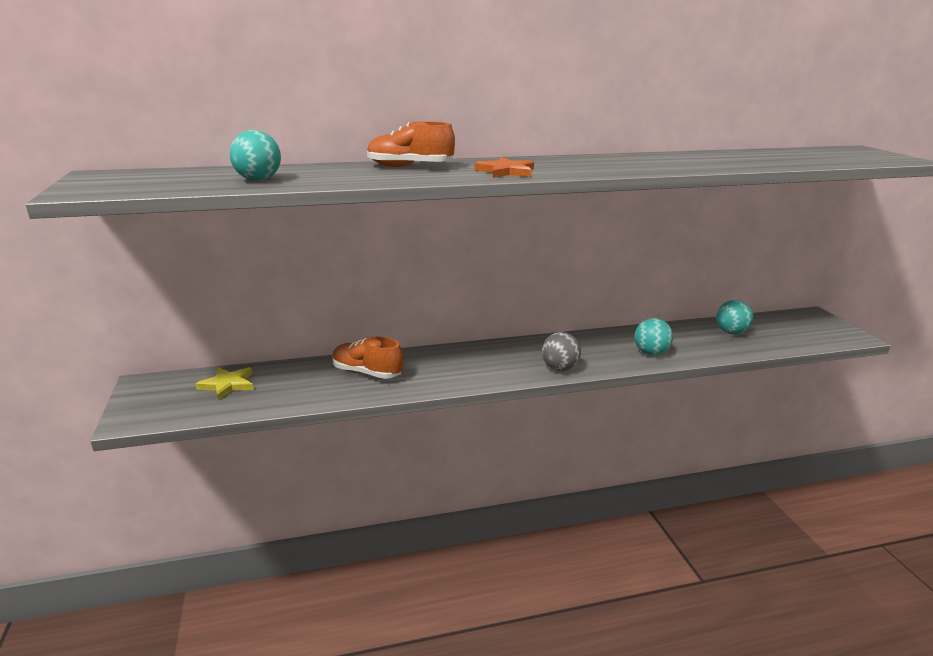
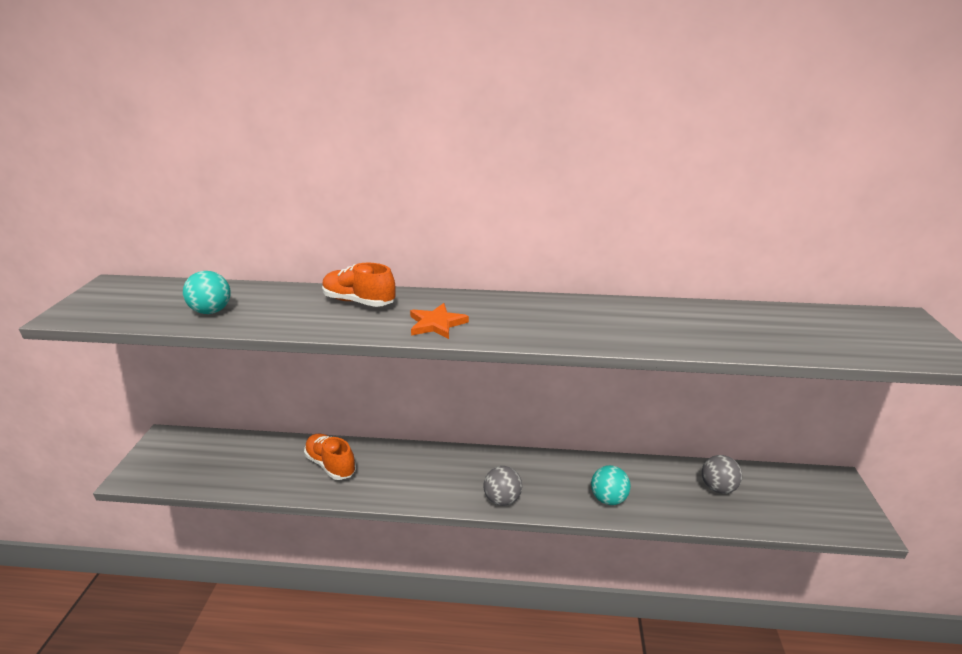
camera: 20 degrees right, 5 degrees up
yellow star [195,367,254,400] -> none
turquoise ball [716,300,754,334] -> grey ball [702,455,742,494]

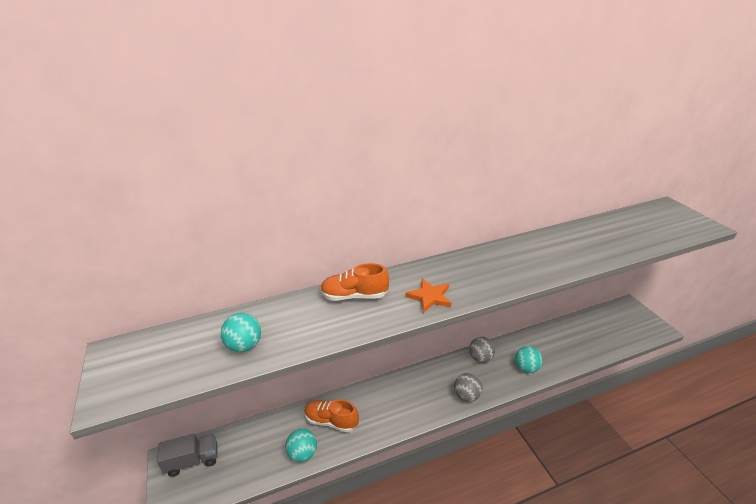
camera: 25 degrees left, 5 degrees up
grey ball [702,455,742,494] -> grey ball moved to [469,337,495,363]
none -> grey truck [157,433,217,477]
none -> turquoise ball [285,428,317,462]

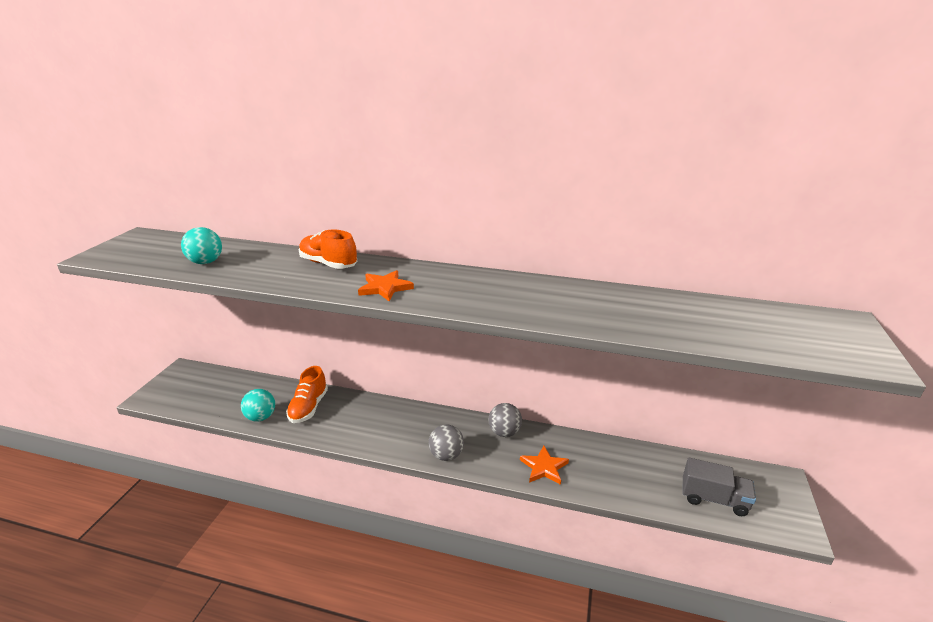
camera: 35 degrees right, 5 degrees down
grey truck [157,433,217,477] -> grey truck moved to [683,458,756,516]
orange shoe [304,399,359,432] -> orange shoe turned 135 degrees counterclockwise [286,366,328,423]
turquoise ball [515,346,543,373] -> orange star [520,446,569,485]

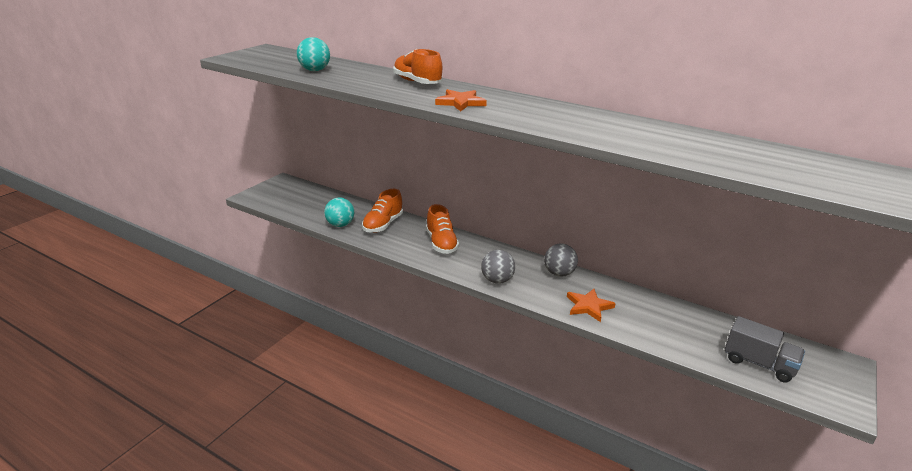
camera: 15 degrees right, 0 degrees up
none -> orange shoe [426,204,459,254]

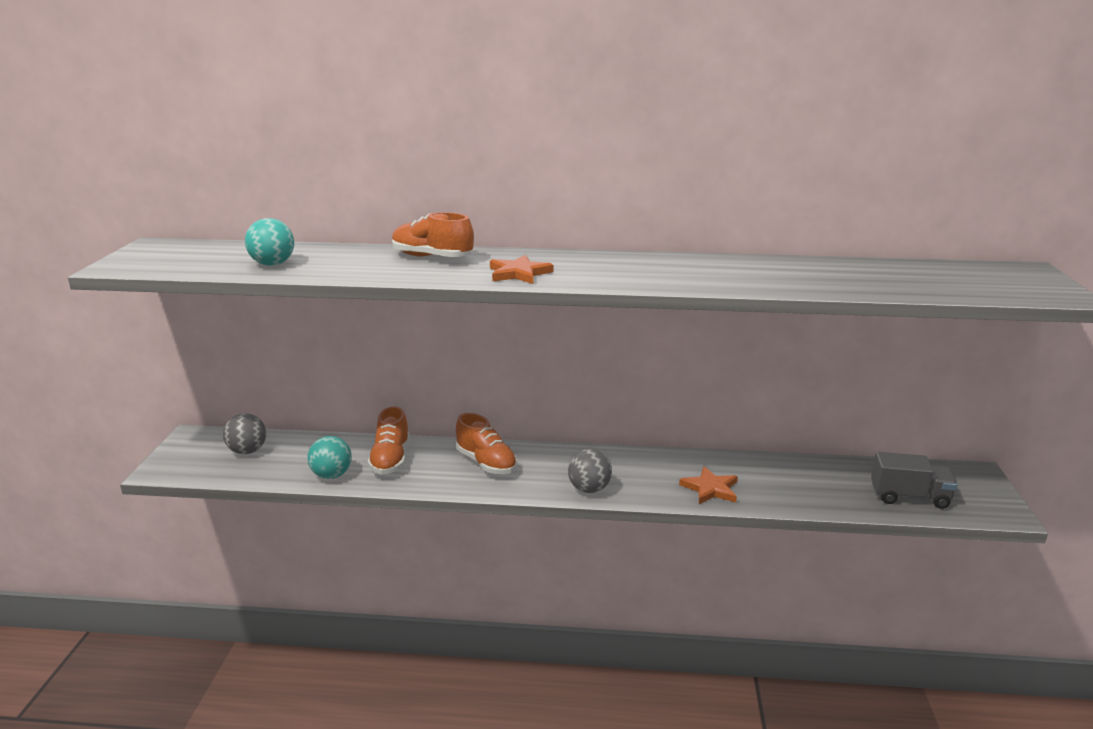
camera: 25 degrees left, 5 degrees down
grey ball [544,243,578,277] -> grey ball moved to [223,414,266,454]

